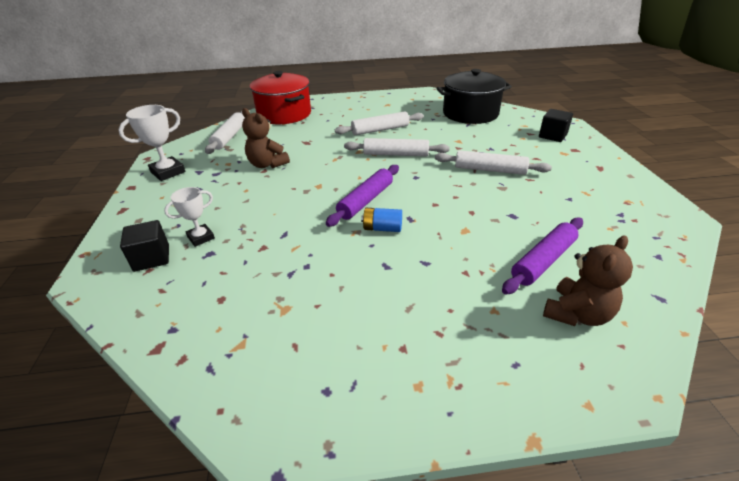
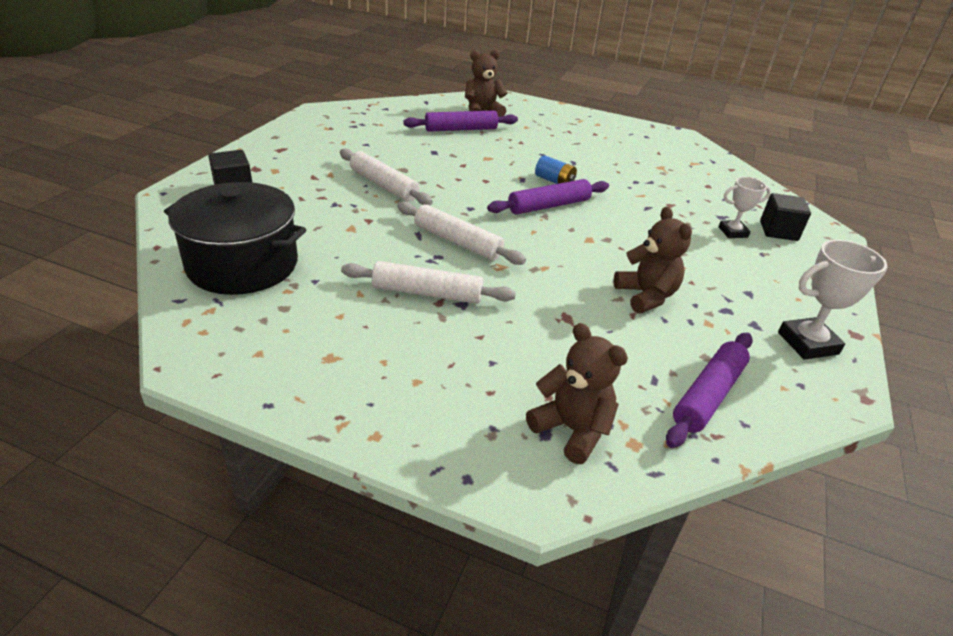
camera: 155 degrees left, 0 degrees up
white rolling pin [205,111,245,154] -> purple rolling pin [666,332,753,448]
red pot [250,71,311,124] -> brown teddy bear [526,323,628,464]

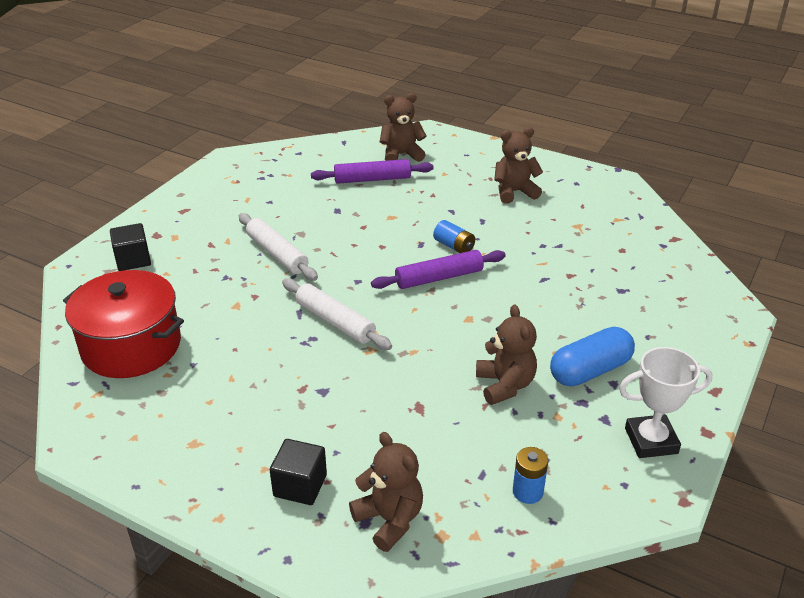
camera: 10 degrees right, 0 degrees up
black pot [164,182,306,295] -> red pot [63,270,184,378]
white rolling pin [341,261,516,304] -> none
purple rolling pin [666,332,753,448] -> blue battery [513,447,548,504]
white trophy [719,177,771,238] -> none
black cube [760,193,811,241] -> black cube moved to [270,439,327,505]
none -> brown teddy bear [494,127,543,204]
none -> blue capsule [550,327,635,386]

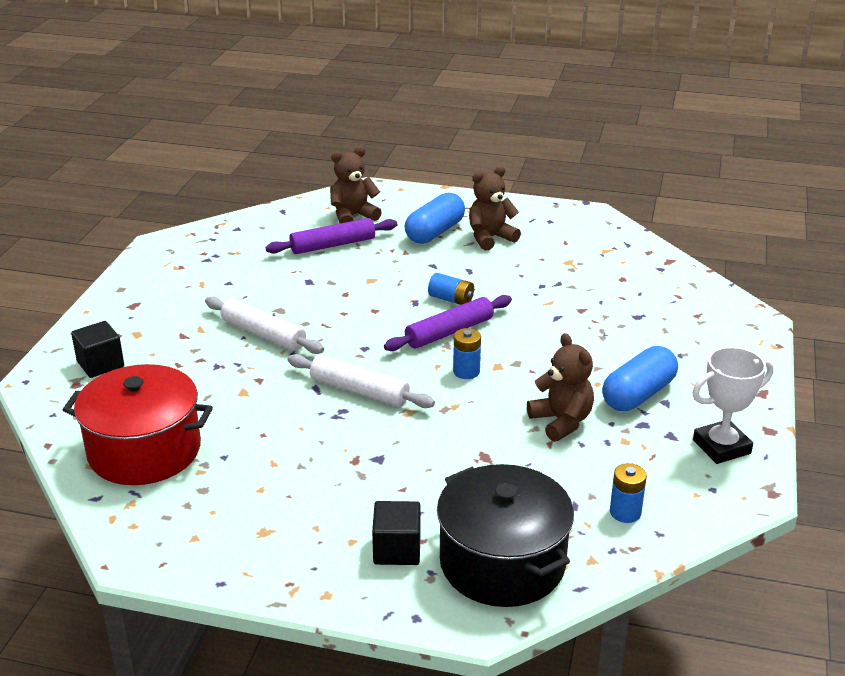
camera: 15 degrees left, 5 degrees down
brown teddy bear [349,432,423,552] -> black pot [437,464,574,607]
none -> blue capsule [405,193,465,244]
none -> blue battery [453,328,481,379]

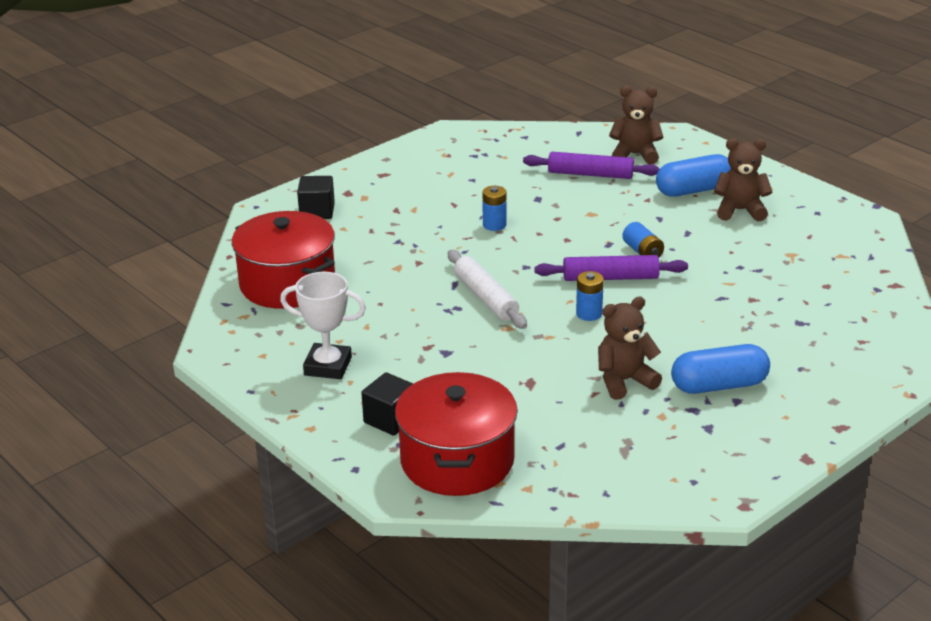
camera: 35 degrees right, 0 degrees up
white rolling pin [205,297,324,354] -> none
black pot [437,464,574,607] -> red pot [395,372,518,496]
brown teddy bear [527,333,594,442] -> brown teddy bear turned 120 degrees counterclockwise [598,297,662,400]
blue battery [610,463,647,523] -> blue battery moved to [482,186,507,231]
white trophy [693,347,774,464] -> white trophy moved to [280,272,366,379]

